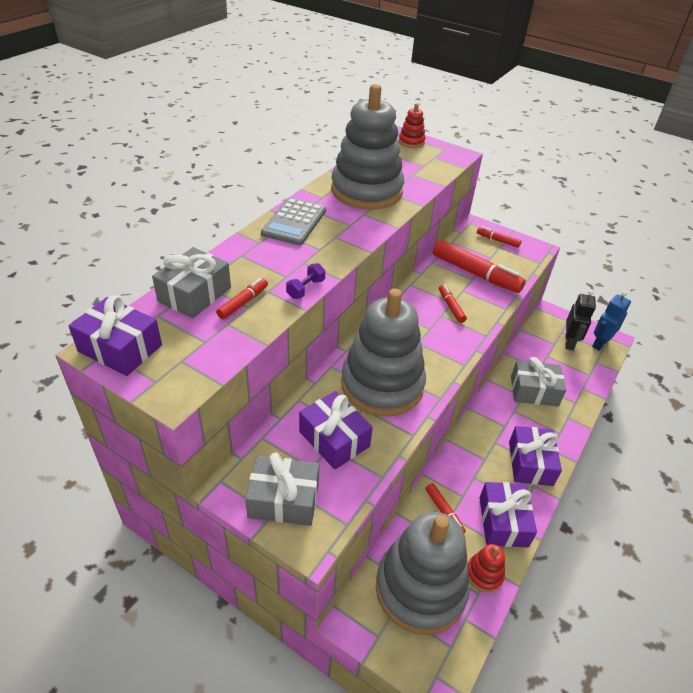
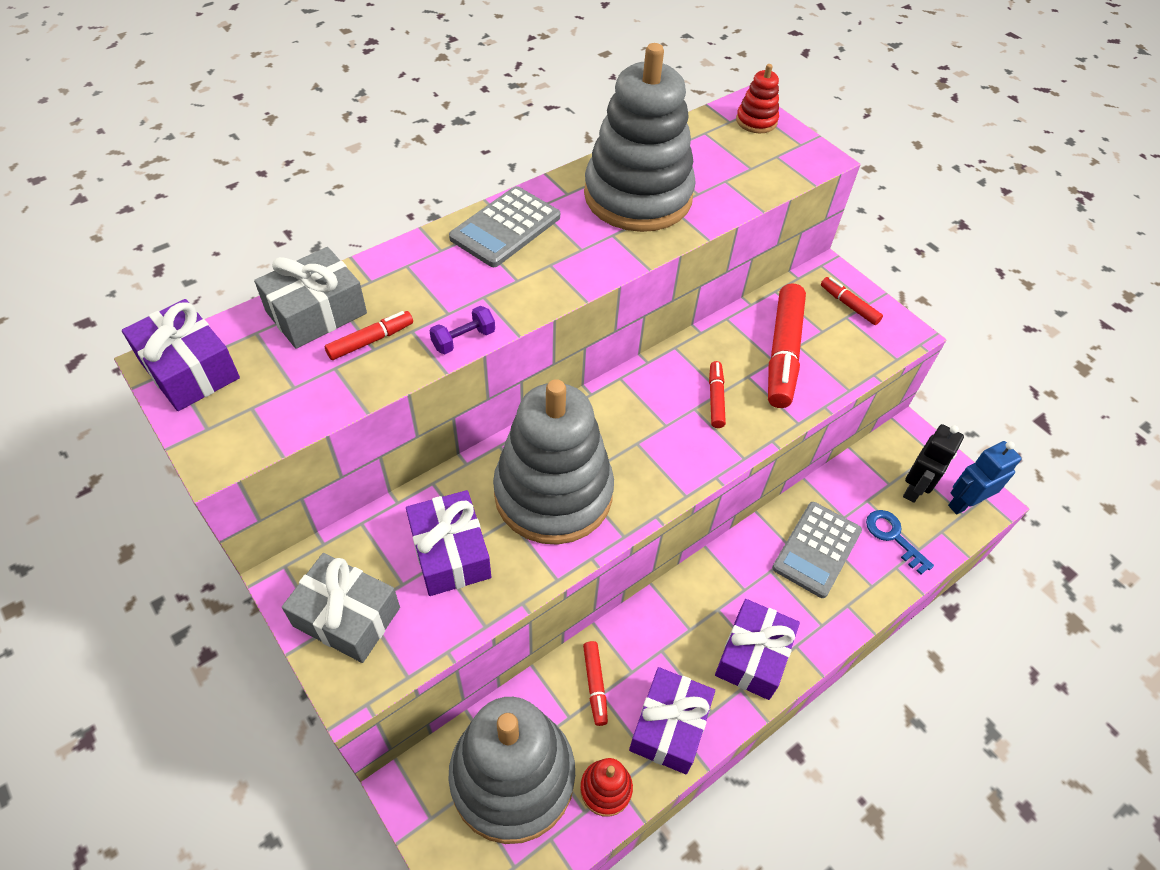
camera: 20 degrees right, 10 degrees up
red marker [433,240,526,293] -> red marker turned 45 degrees clockwise [768,284,806,408]
grey gift [511,357,566,406] -> grey calculator [772,502,862,598]
none -> blue key [866,510,934,575]

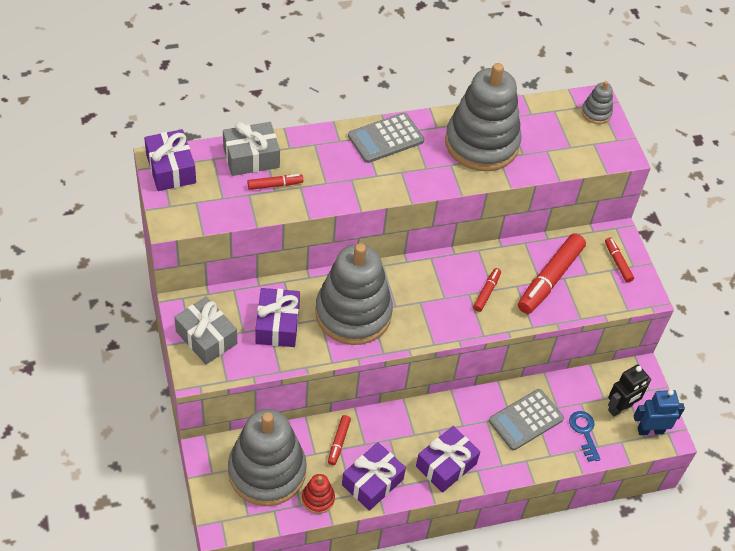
camera: 20 degrees right, 0 degrees up
purple dumbbell [430,306,495,354] -> none
red stacking toy [736,64,779,133] -> grey stacking toy [581,81,613,124]

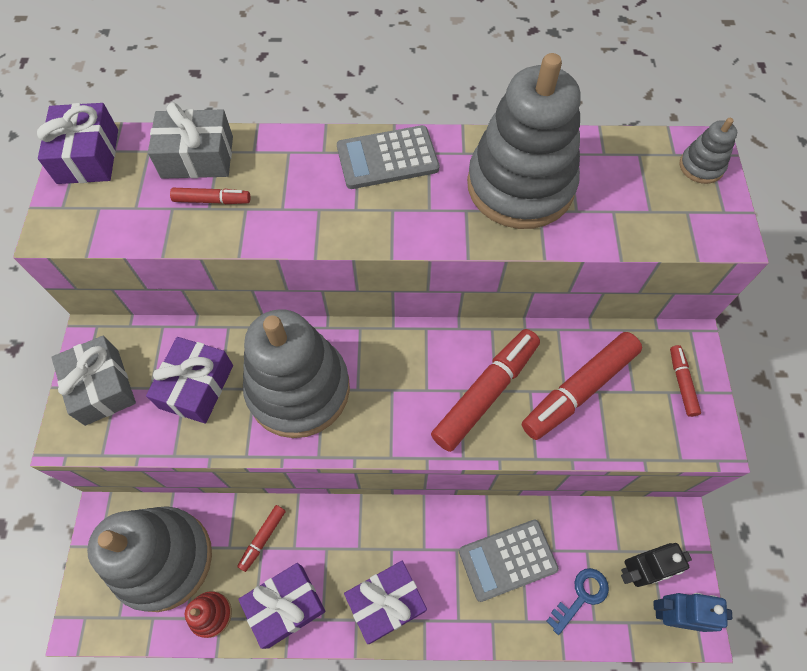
camera: 20 degrees right, 10 degrees up
red marker [473,268,501,312] -> red marker [431,329,540,452], size x2.02
blue key [569,411,601,462] -> blue key turned 45 degrees clockwise [546,568,609,635]

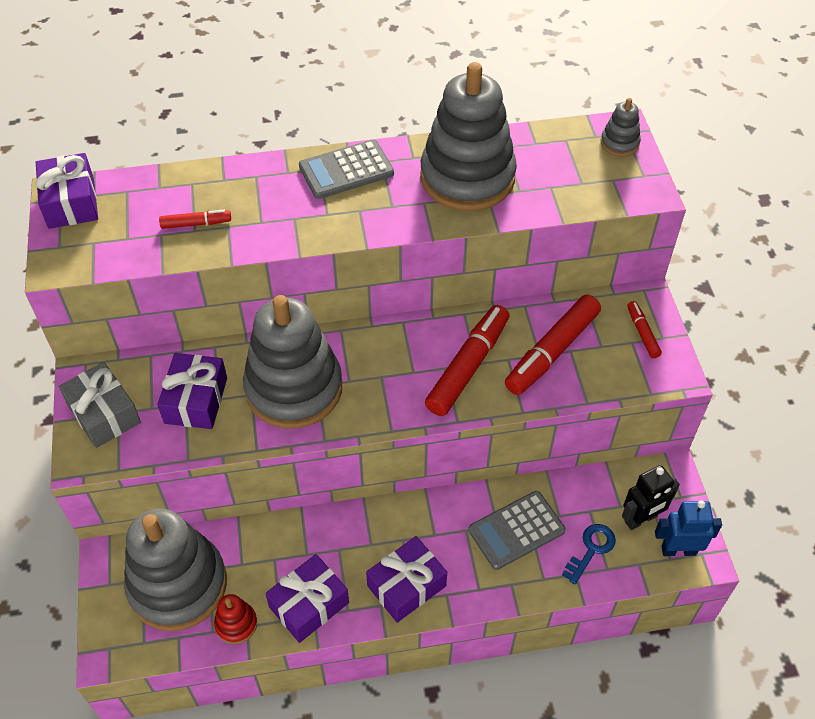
camera: 10 degrees left, 10 degrees down
grey gift [148,102,233,179] -> none
red marker [237,505,286,572] -> none

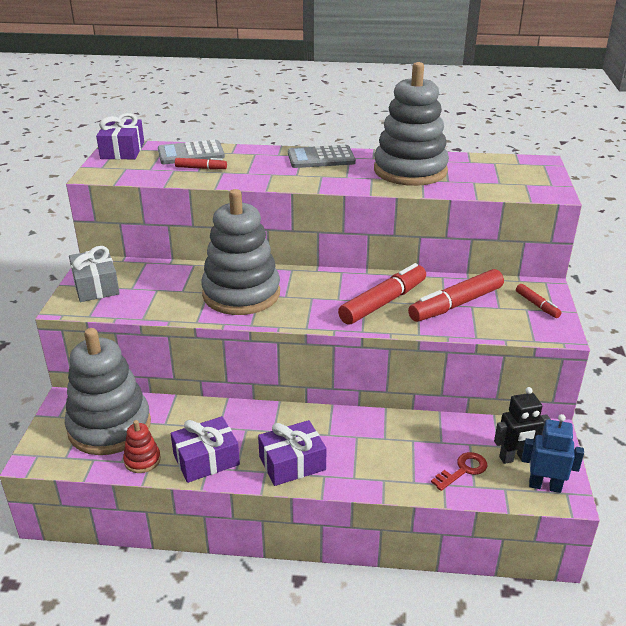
camera: 15 degrees right, 20 degrees down
purple gift [157,353,227,429] -> none
grey calculator [468,491,566,570] -> grey calculator moved to [158,140,225,164]
blue key [562,524,616,584] -> red key [431,452,487,491]
grey stacking toy [601,98,641,156] -> none
red marker [627,301,662,358] -> red marker turned 150 degrees clockwise [516,284,562,318]

